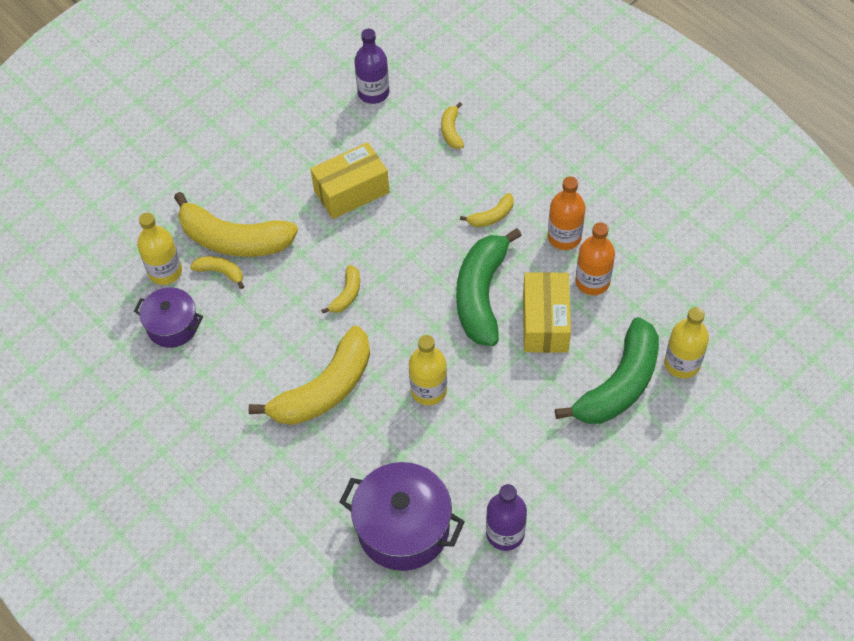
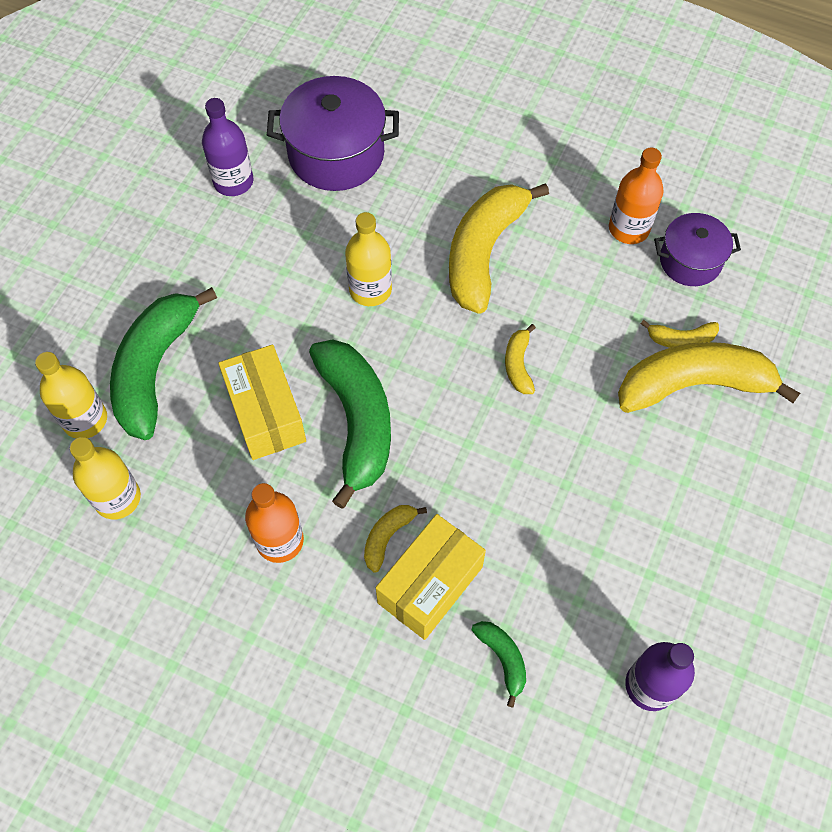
camera: 155 degrees right, 5 degrees up
yellow bottle [137,213,182,285] -> yellow bottle moved to [70,437,141,519]
yellow box [310,142,389,219] -> yellow box moved to [376,514,486,640]
yellow banana [441,102,464,149] -> green banana [472,621,526,707]
orange bottle [575,222,615,295] -> orange bottle moved to [609,148,664,244]

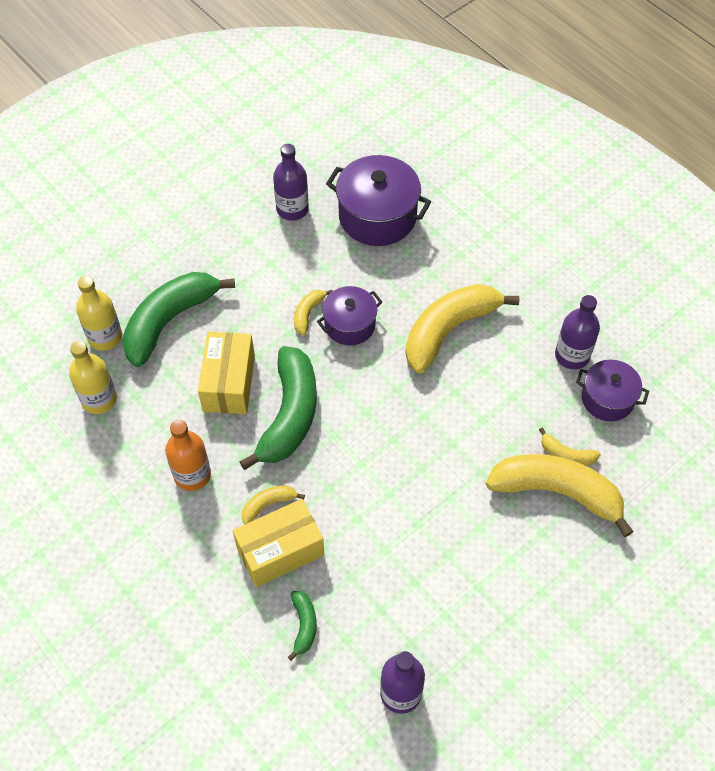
camera: 25 degrees right, 5 degrees down
yellow bottle [345,212,392,306] -> purple pot [317,286,382,345]
yellow banana [505,324,536,394] -> yellow banana moved to [294,290,333,335]
orange bottle [609,148,664,244] -> purple bottle [555,295,600,369]

